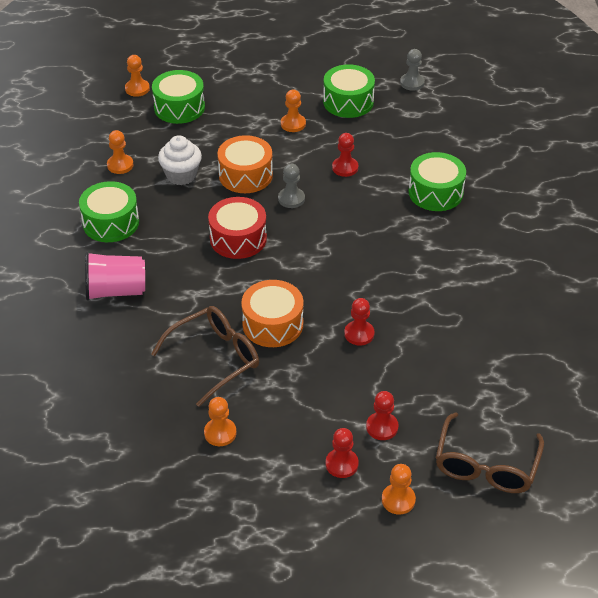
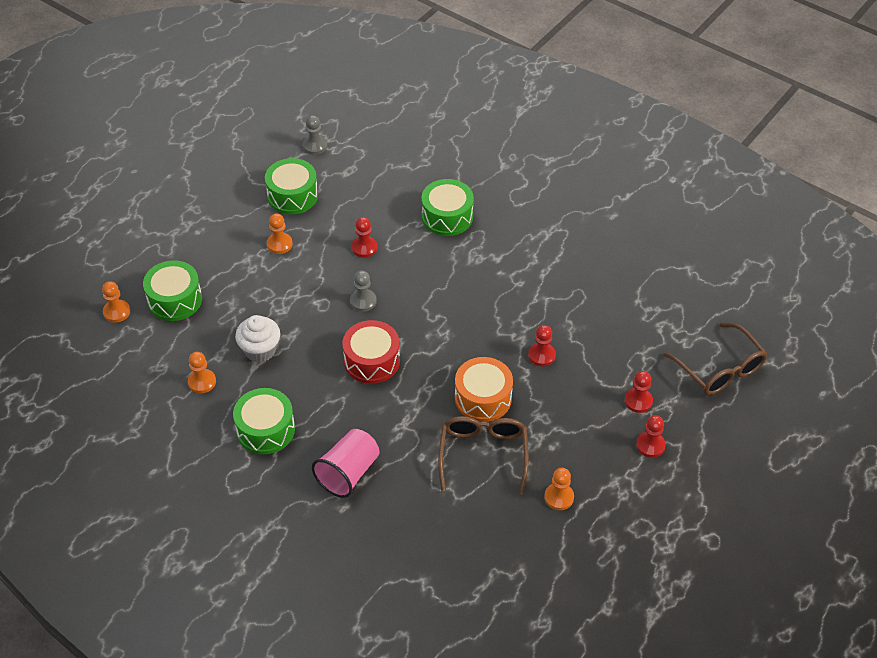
camera: 50 degrees left, 5 degrees up
orange drum [218,135,273,193] -> none
orange pawn [382,464,416,515] -> none

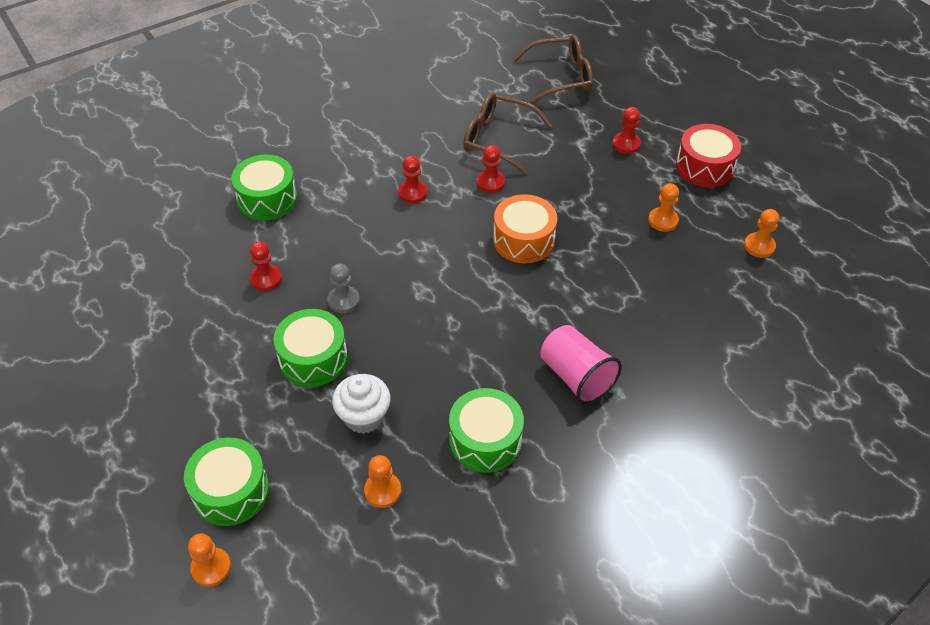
camera: 70 degrees left, 0 degrees up
green drum [265,158,318,214] -> green drum moved to [273,309,348,387]
orange pawn [267,213,293,254] -> orange pawn moved to [744,209,779,258]
grey pawn [303,115,327,155] -> none
red drum [343,320,400,384] -> red drum moved to [676,124,741,187]
brown glasses [438,416,529,495] -> brown glasses moved to [463,92,553,174]
red pawn [624,371,653,413] -> red pawn moved to [398,156,427,203]

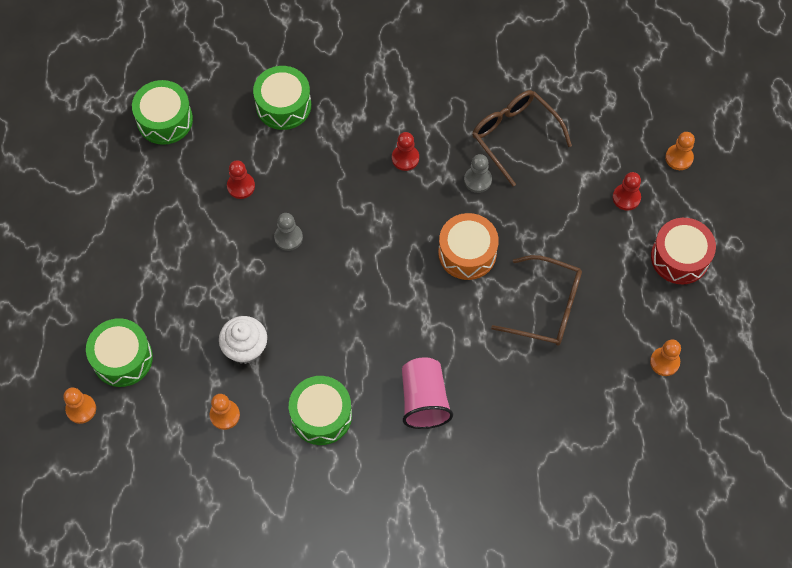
camera: 30 degrees right, 15 degrees up
green drum [273,309,348,387] -> green drum moved to [132,80,193,145]
red pawn [477,145,505,193] -> grey pawn [464,154,492,193]
brown glasses [513,34,593,104] -> brown glasses moved to [491,255,582,346]
orange pawn [648,183,679,232] -> orange pawn moved to [665,132,695,170]

